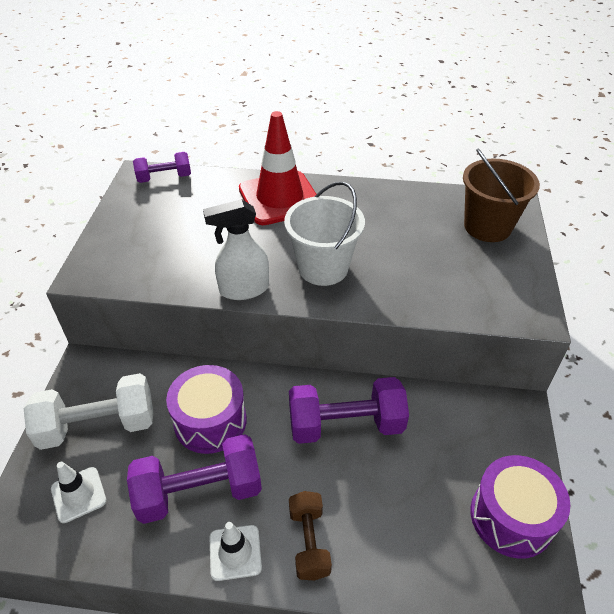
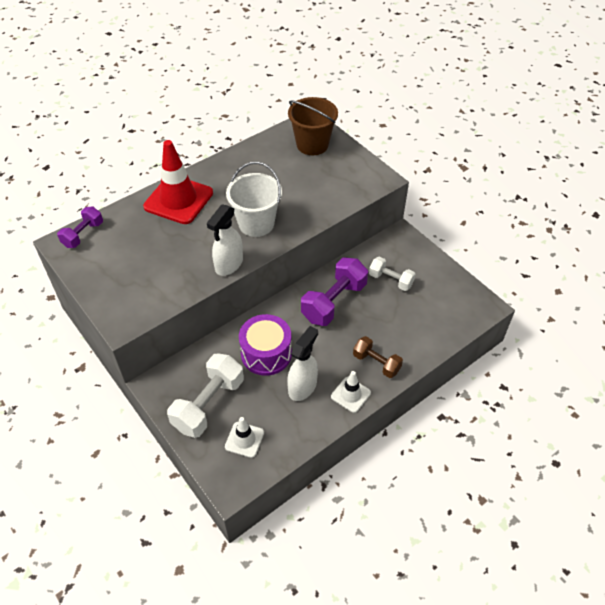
camera: 45 degrees left, 5 degrees up
purple dumbbell [127,434,262,524] -> white spray bottle [287,326,318,401]
purple drum [471,455,570,559] -> none
none -> white dumbbell [369,257,416,291]

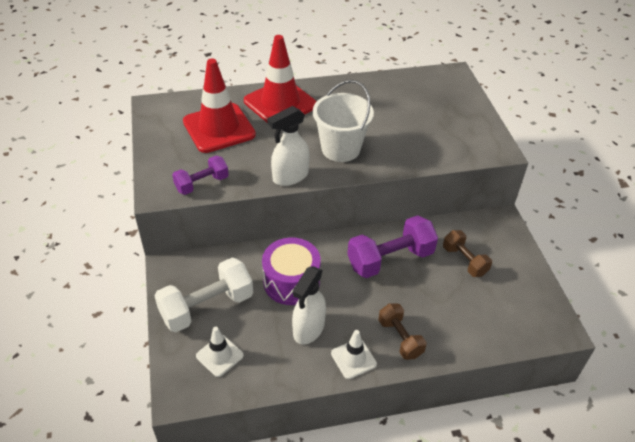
camera: 25 degrees right, 5 degrees down
purple dumbbell [57,206,103,248] -> purple dumbbell moved to [172,156,229,195]
white spray bottle [287,326,318,401] -> white spray bottle turned 150 degrees clockwise [292,266,326,344]
brown bucket [288,97,338,155] -> none
white dumbbell [369,257,416,291] -> brown dumbbell [443,230,492,277]
none -> red traffic cone [183,58,256,153]

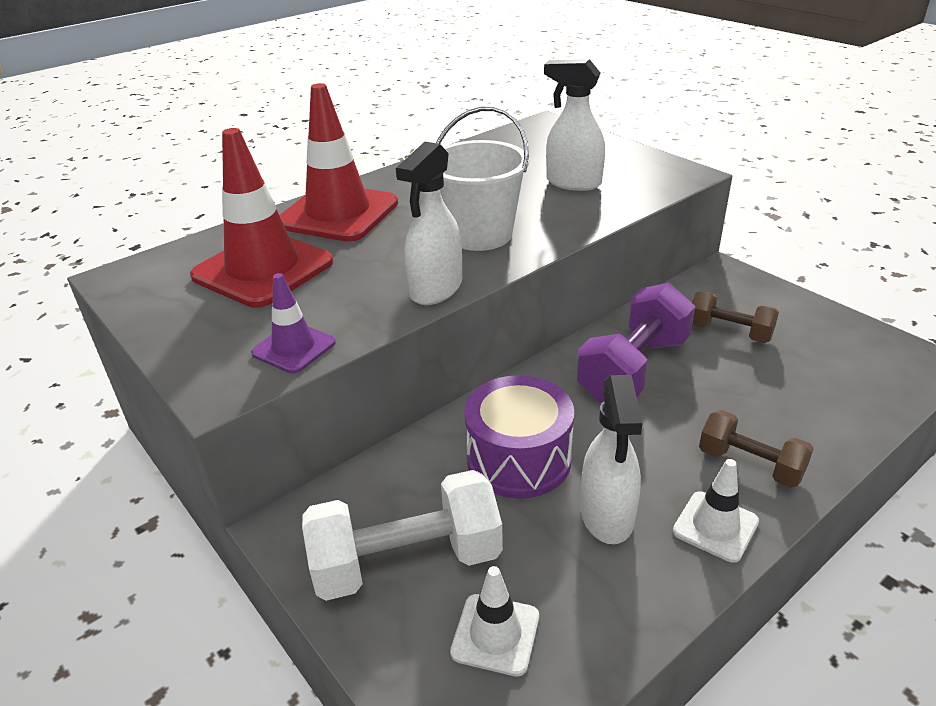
camera: 25 degrees left, 10 degrees down
white dumbbell [154,258,253,332] -> white dumbbell turned 45 degrees clockwise [302,470,503,601]
purple dumbbell [172,156,229,195] -> purple traffic cone [251,273,336,374]
none -> white spray bottle [544,59,605,191]

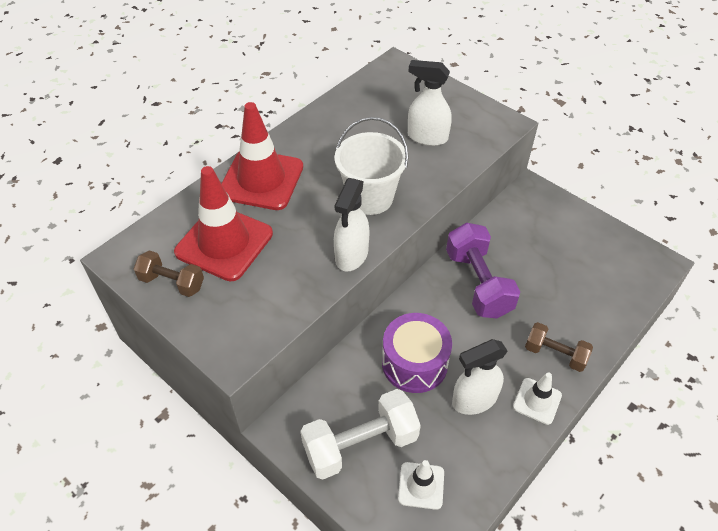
camera: 10 degrees left, 15 degrees up
purple traffic cone [251,273,336,374] -> none
purple dumbbell [577,283,695,403] -> purple dumbbell turned 45 degrees counterclockwise [446,222,520,318]
white spray bottle [581,375,642,544] -> white spray bottle turned 75 degrees clockwise [452,339,508,415]
brown dumbbell [692,291,779,343] -> brown dumbbell moved to [134,250,204,297]

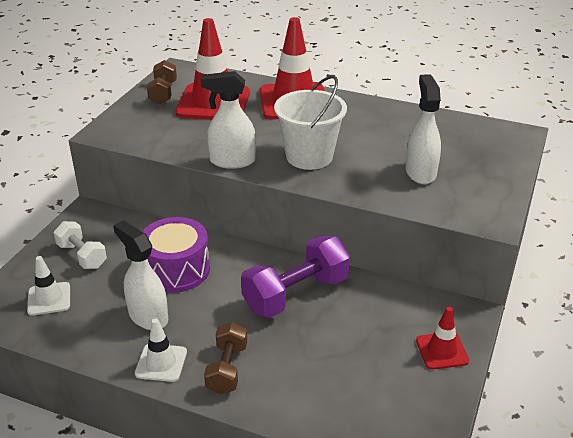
camera: 70 degrees right, 15 degrees down
white dumbbell [300,389,421,480] -> white dumbbell [53,221,107,269], size x0.60
none -> red traffic cone [416,307,469,370]

